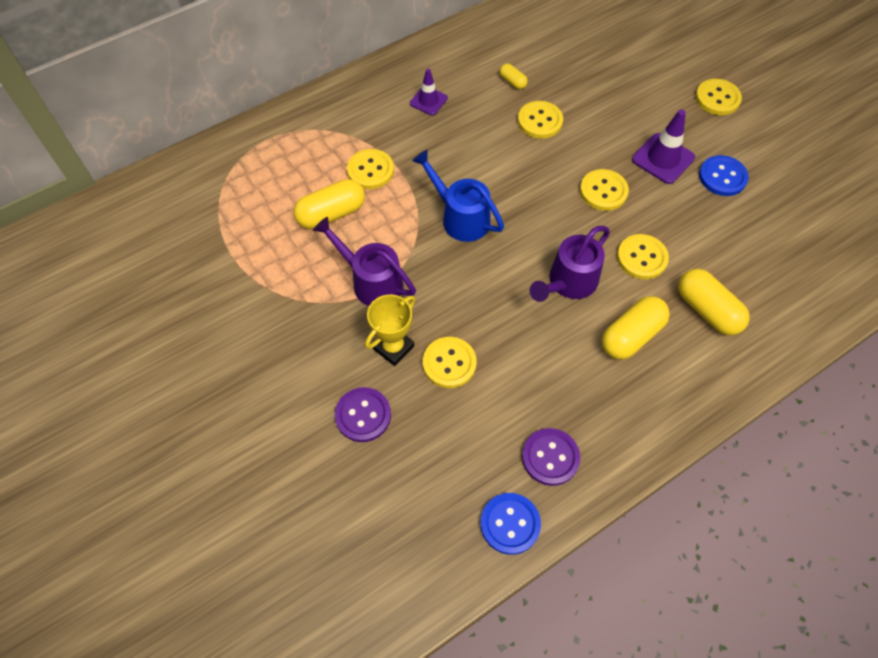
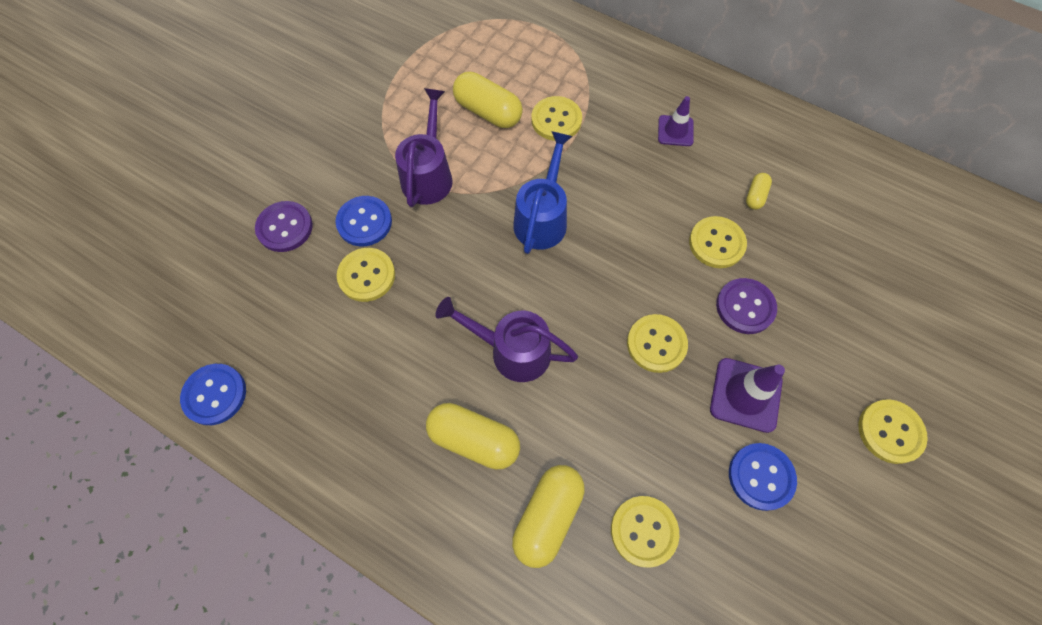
camera: 65 degrees right, 5 degrees up
yellow trophy [365,294,415,366] -> blue button [335,196,392,246]
purple button [522,428,580,486] -> purple button moved to [716,278,777,334]
yellow button [617,234,669,279] -> yellow button moved to [611,496,679,568]

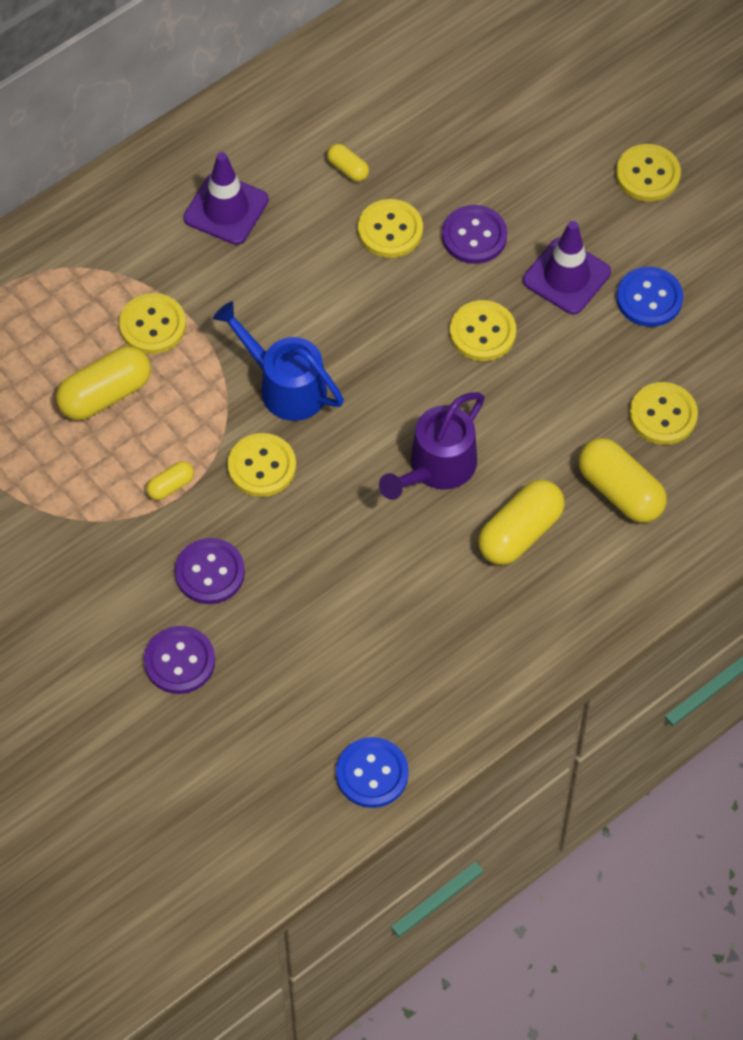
camera: 70 degrees left, 5 degrees down
blue button [335,196,392,246] -> purple button [175,538,245,604]
yellow button [337,248,395,302] -> yellow button moved to [228,433,296,497]
purple watering can [395,88,453,207] -> yellow capsule [146,461,194,500]
purple traffic cone [658,96,694,146] -> purple traffic cone [183,152,269,245], size x1.54

